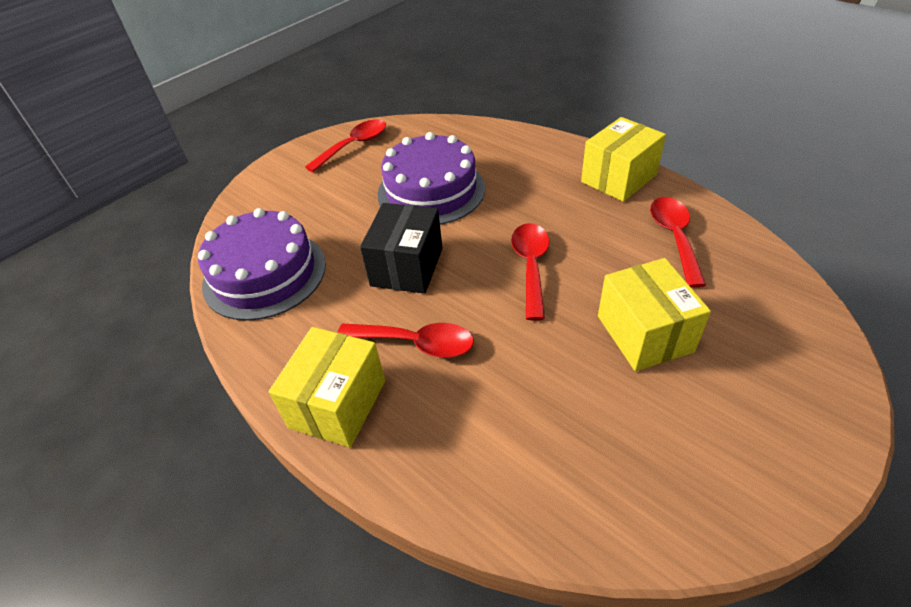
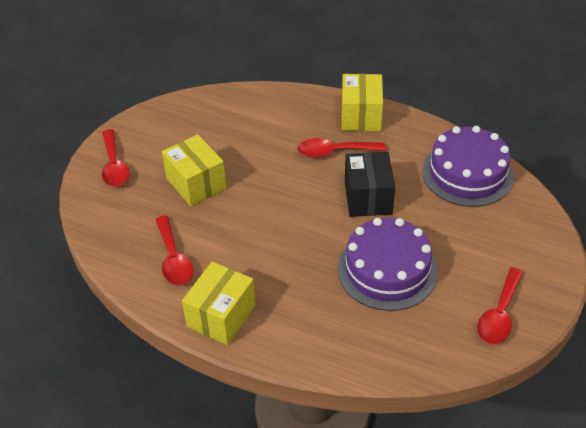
camera: 160 degrees right, 0 degrees up
red spoon [511,223,549,320] -> red spoon moved to [102,129,130,187]

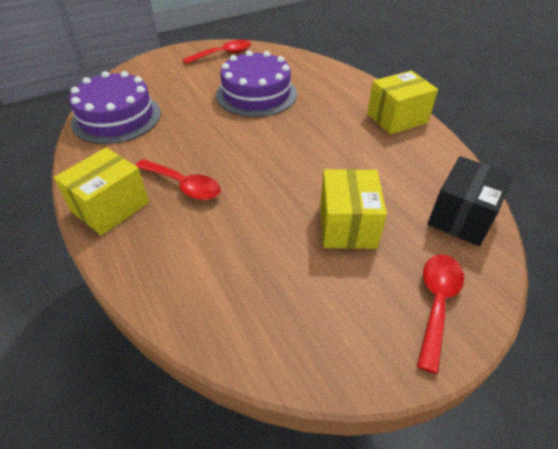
camera: 145 degrees left, 0 degrees up
red spoon [155,215,194,286] -> none
black box [345,152,395,217] -> black box moved to [427,156,514,246]

